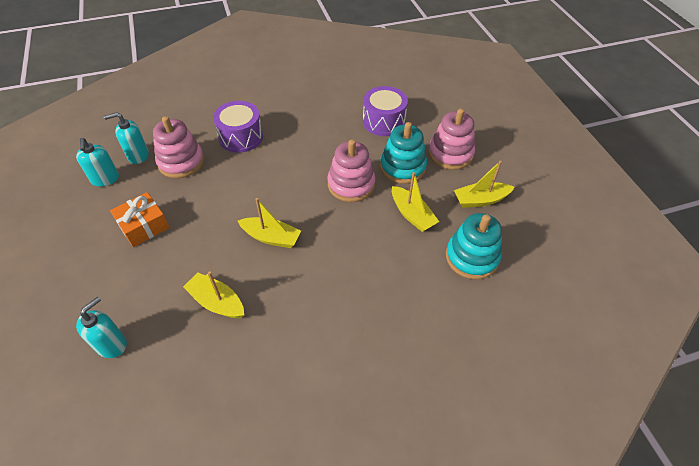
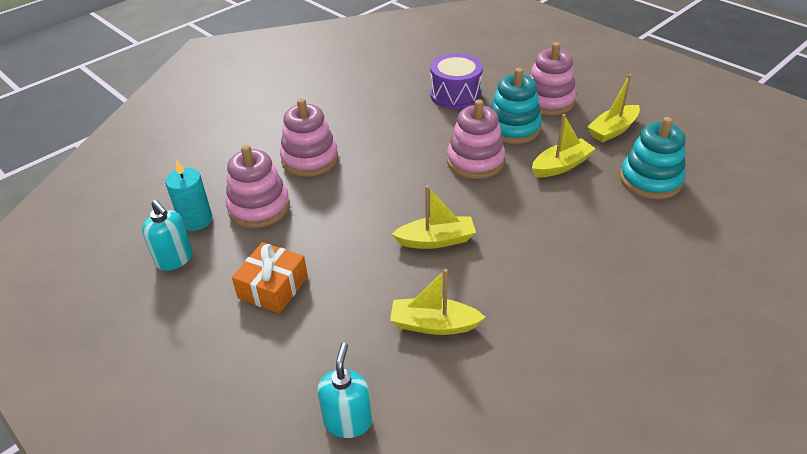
camera: 25 degrees left, 10 degrees down
turquoise soap dispenser [104,112,149,164] -> turquoise candle [165,159,212,231]
purple drum [213,101,263,153] -> pink stacking toy [280,98,338,177]
yellow boat [392,172,439,232] -> yellow boat turned 60 degrees counterclockwise [532,114,596,177]

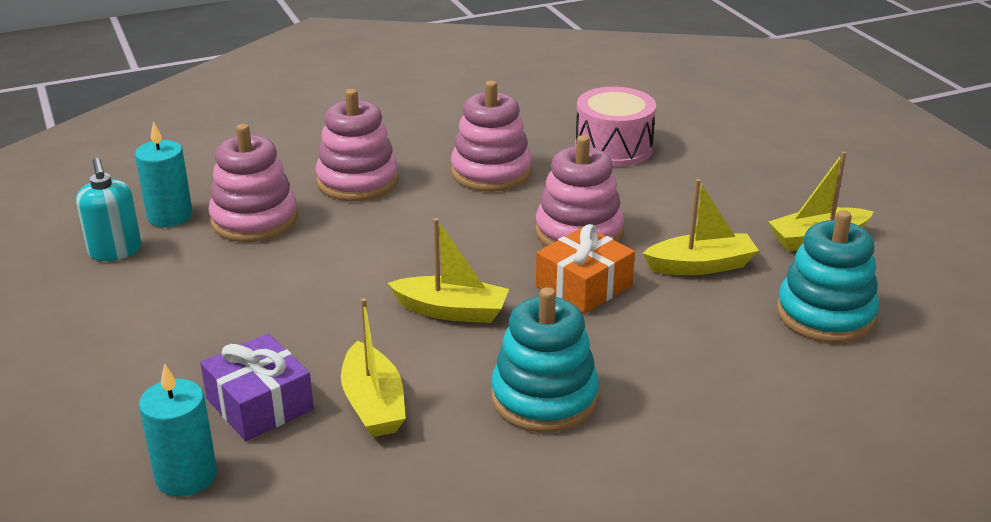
camera: 20 degrees right, 10 degrees down
orange gift [232,242,308,314] -> orange gift moved to [536,224,635,314]
turquoise soap dispenser [317,343,372,438] -> turquoise candle [139,363,217,497]
yellow boat [390,269,485,335] -> yellow boat turned 135 degrees counterclockwise [341,298,406,437]
purple drum [430,53,483,109] -> pink drum [575,87,656,167]
turquoise stacking toy [490,68,542,144] -> turquoise stacking toy moved to [491,287,599,433]
pink stacking toy [529,42,576,115] -> pink stacking toy moved to [451,81,532,192]
none -> purple gift [200,334,314,441]

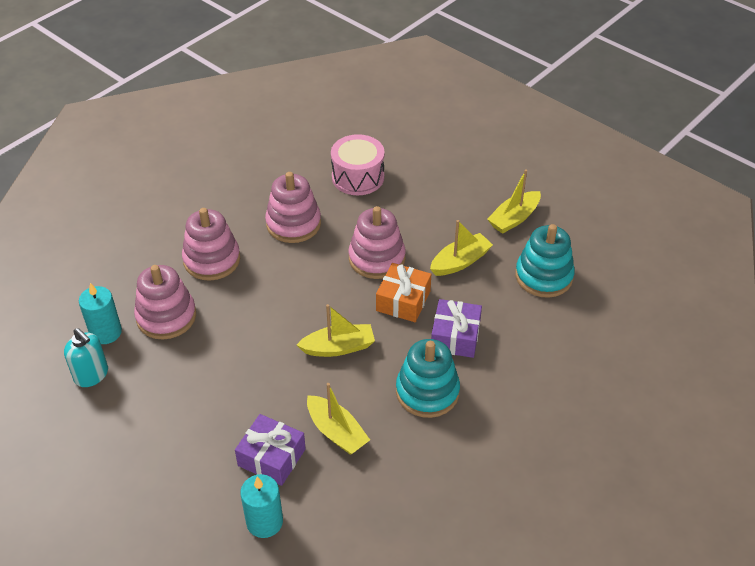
camera: 25 degrees left, 15 degrees up
none -> purple gift [431,299,482,358]

